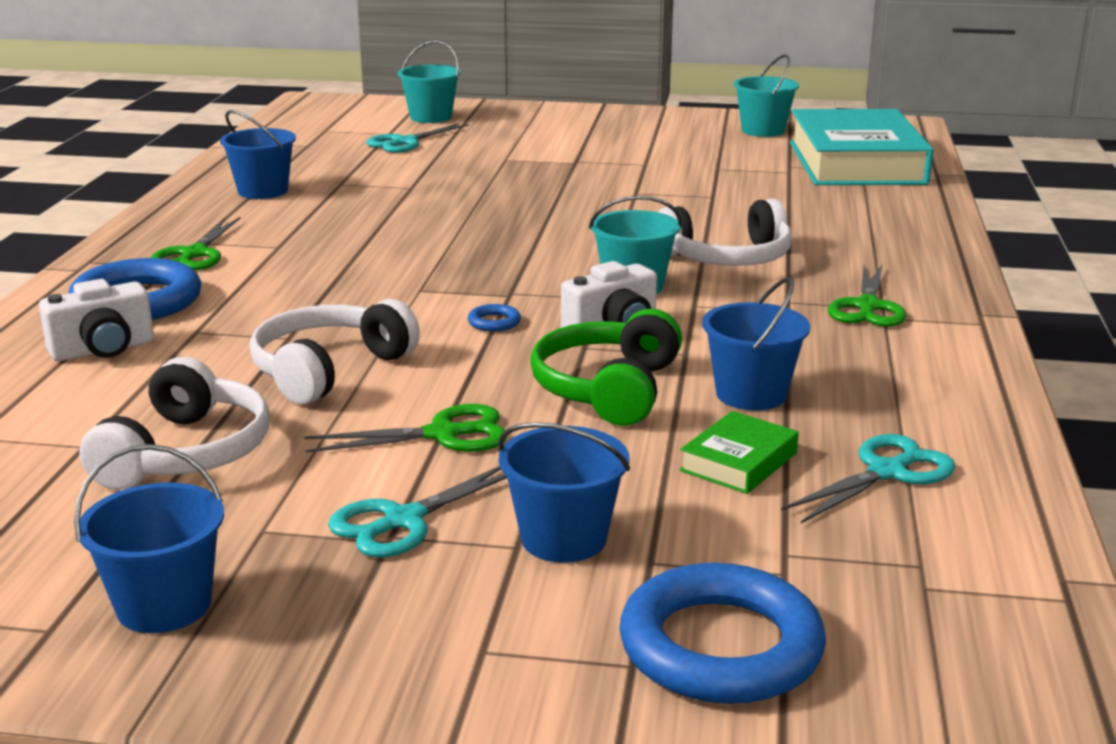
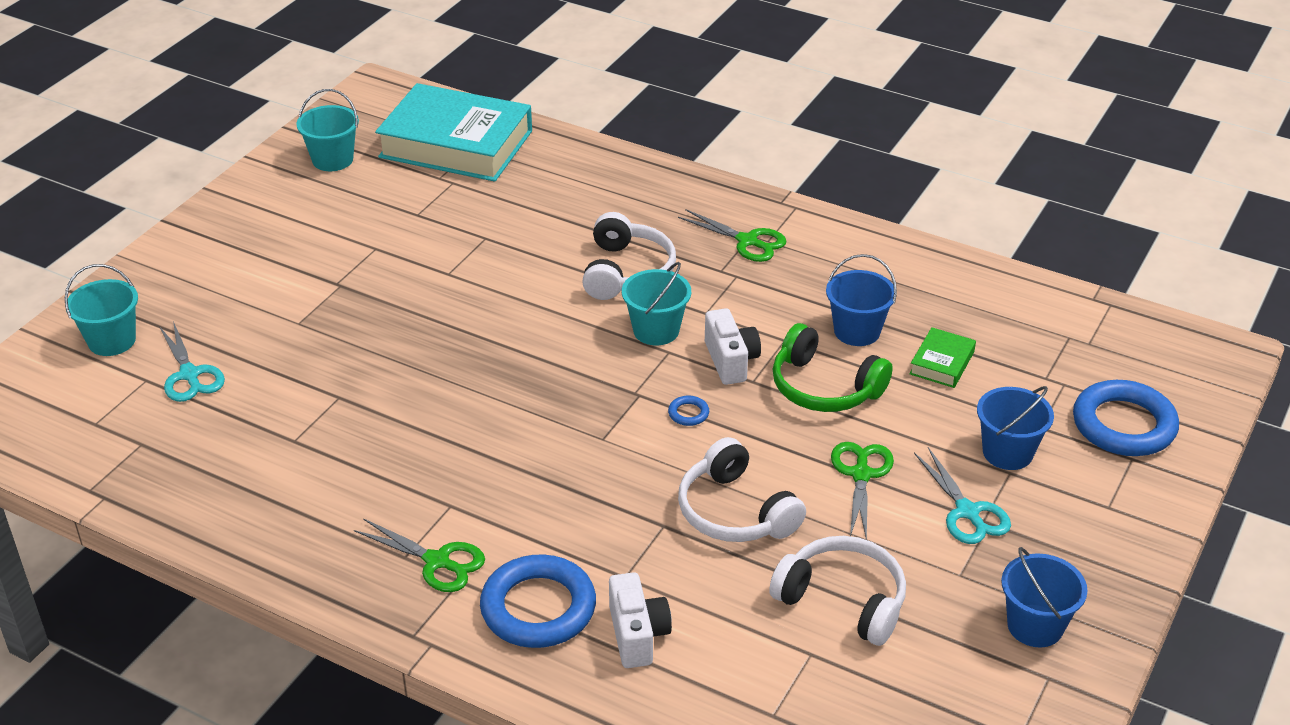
camera: 70 degrees left, 15 degrees up
blue bucket [220,110,296,199] -> none
green book [680,411,799,494] -> green book turned 60 degrees clockwise [909,327,976,388]
turquoise scissors [781,434,956,523] -> none

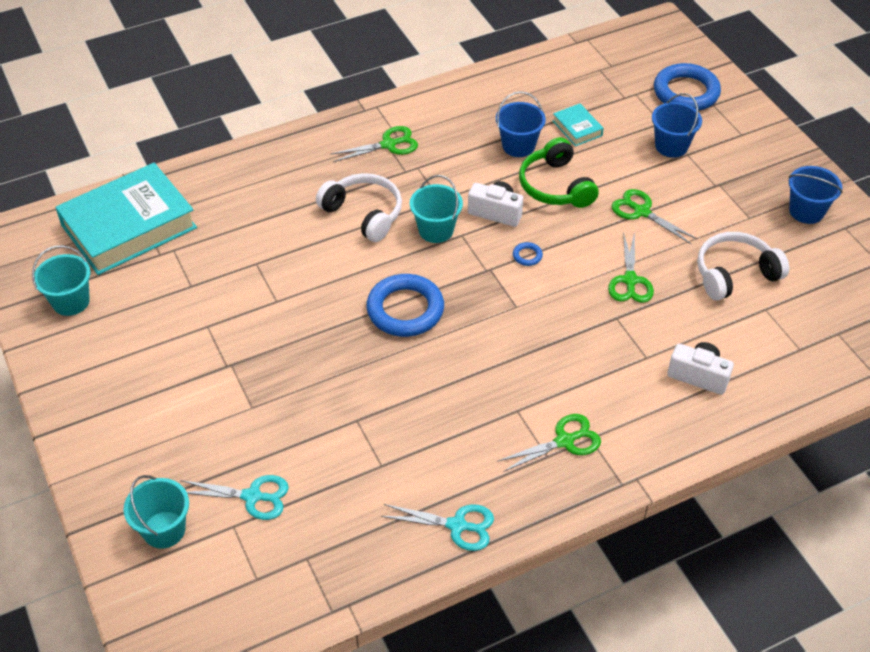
camera: 55 degrees left, 10 degrees up
blue ring [480,554,596,648] -> blue ring moved to [366,274,444,337]
white headphones [678,437,806,542] -> green scissors [608,231,654,303]
green headphones [773,323,893,412] -> green headphones turned 90 degrees clockwise [519,137,599,208]
green book [909,327,976,388] -> turquoise book [553,104,604,146]
turquoise scissors [914,447,1011,544] -> turquoise scissors moved to [381,504,494,551]

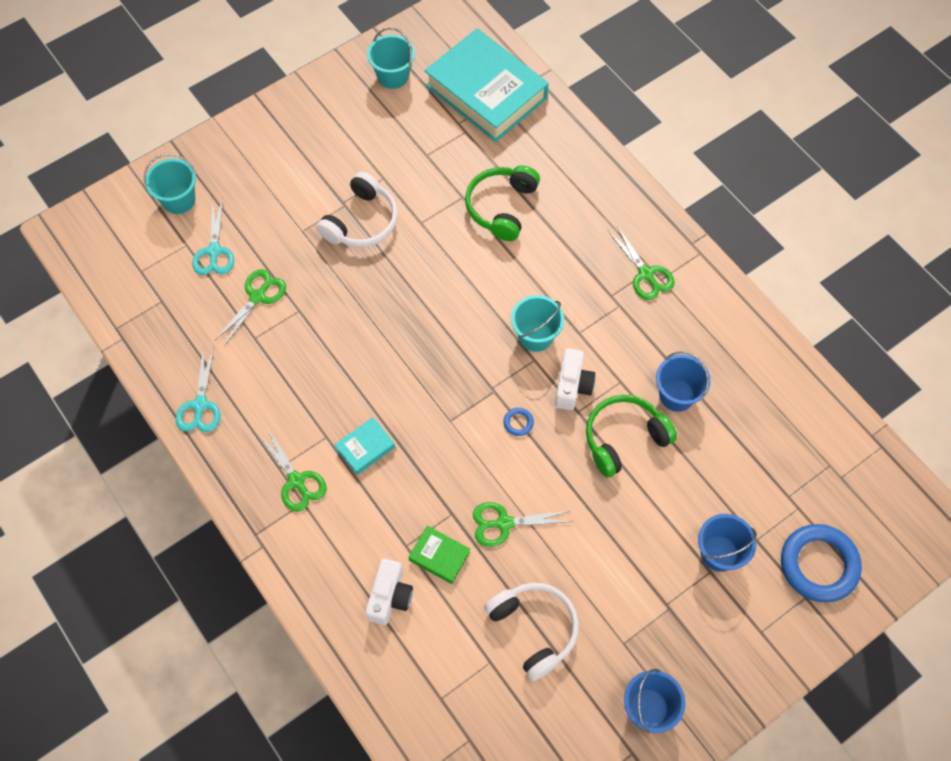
camera: 80 degrees right, 15 degrees up
white headphones [316,173,402,242] -> white headphones moved to [317,171,398,247]
blue ring [366,274,444,337] -> none
turquoise book [553,104,604,146] -> turquoise book moved to [335,417,395,475]
green scissors [611,189,697,244] -> green scissors moved to [215,269,286,346]
none -> green book [408,526,470,584]
none -> green headphones [465,165,540,241]

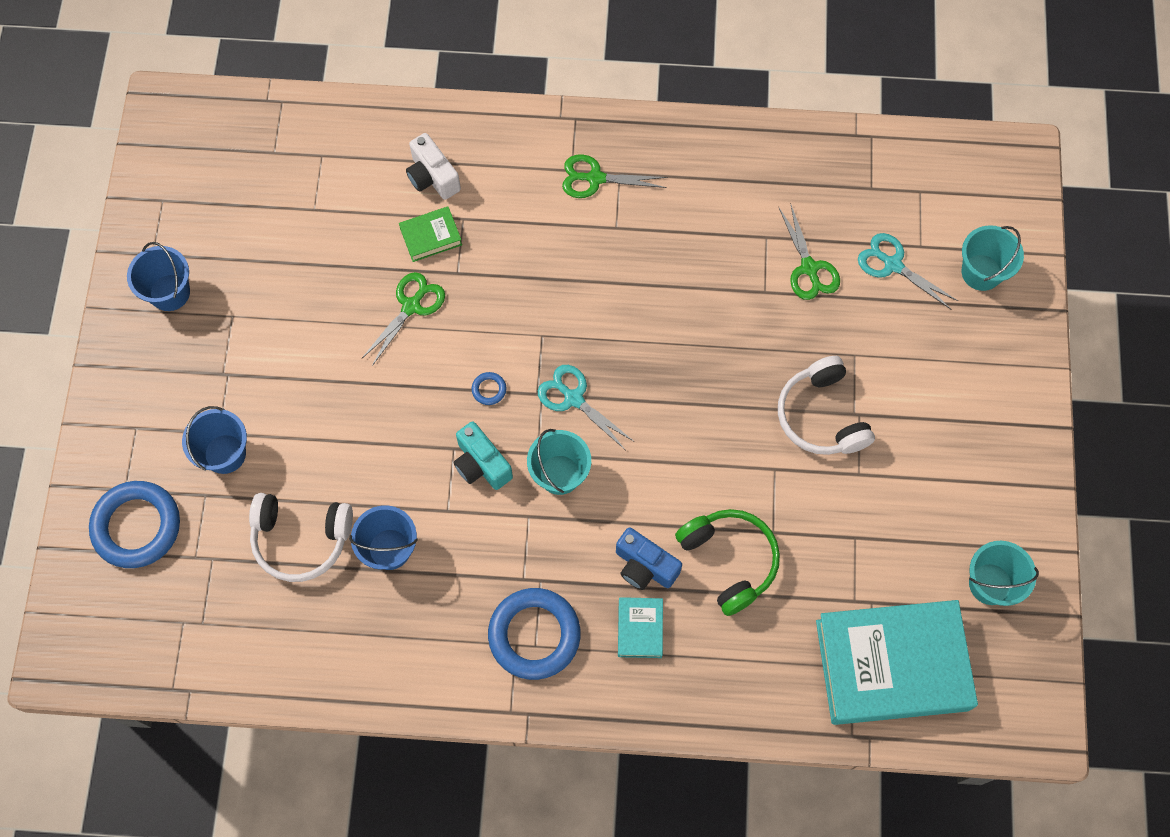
camera: 130 degrees right, 5 degrees up
turquoise scissors [176,347,220,432] -> turquoise scissors moved to [538,365,635,450]
turquoise book [335,417,395,475] -> turquoise book moved to [618,597,663,658]
white headphones [484,583,579,681] -> white headphones moved to [249,493,353,582]
white camera [555,348,595,410] -> turquoise camera [453,421,513,490]
green headphones [586,395,677,478] -> none
green scissors [608,226,675,300] -> blue ring [488,588,580,680]
none -> blue camera [616,527,682,590]

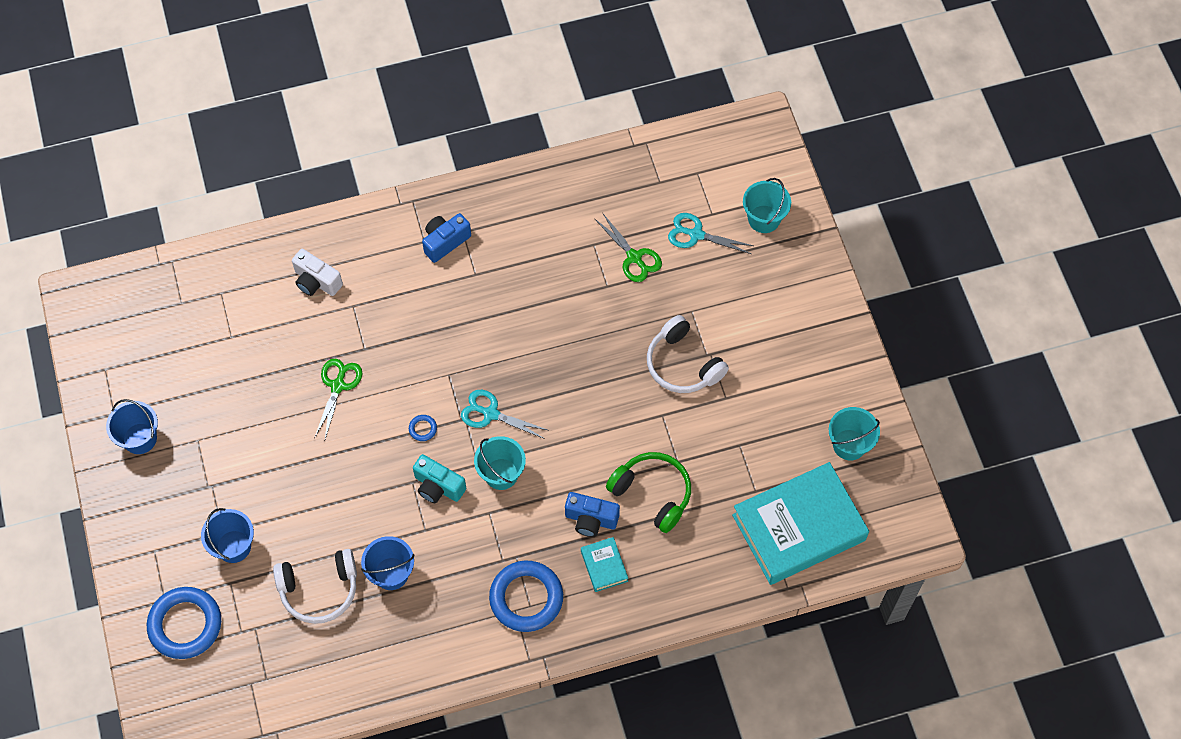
camera: 20 degrees left, 5 degrees down
green book [399,206,462,262] -> none
green scissors [562,154,667,198] -> blue camera [422,213,471,263]

